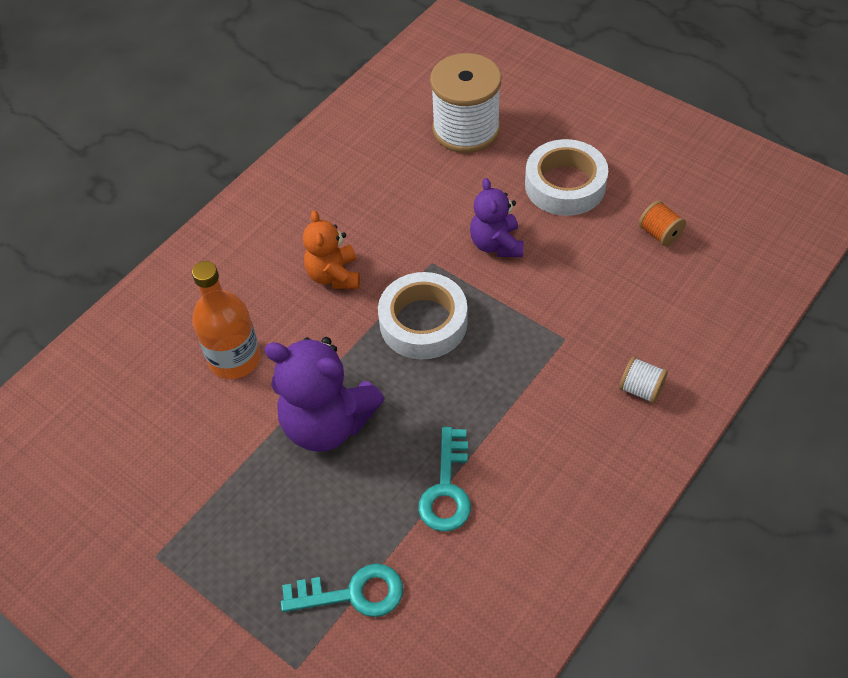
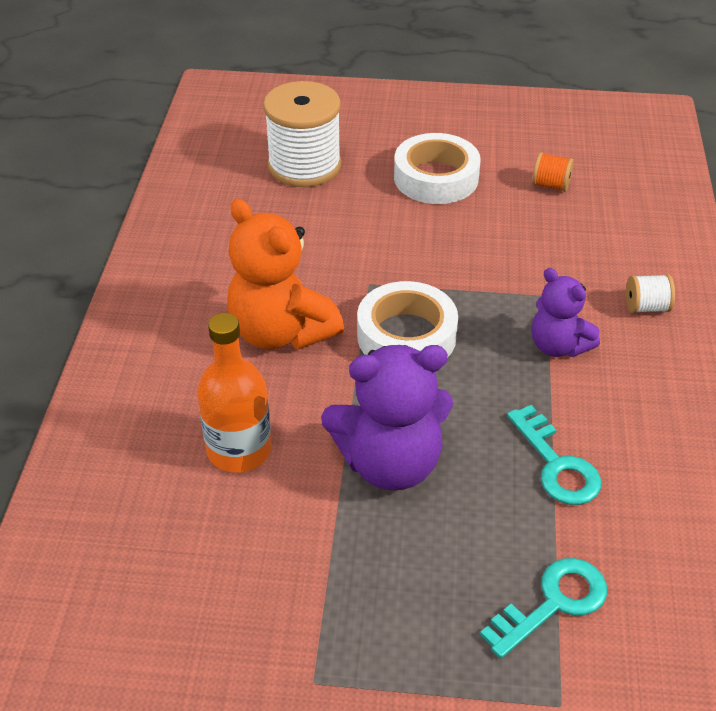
camera: 35 degrees left, 10 degrees down
orange teddy bear [303,210,360,289] -> orange teddy bear [227,199,344,350], size x1.64
purple teddy bear [470,178,524,257] -> purple teddy bear moved to [532,268,600,357]

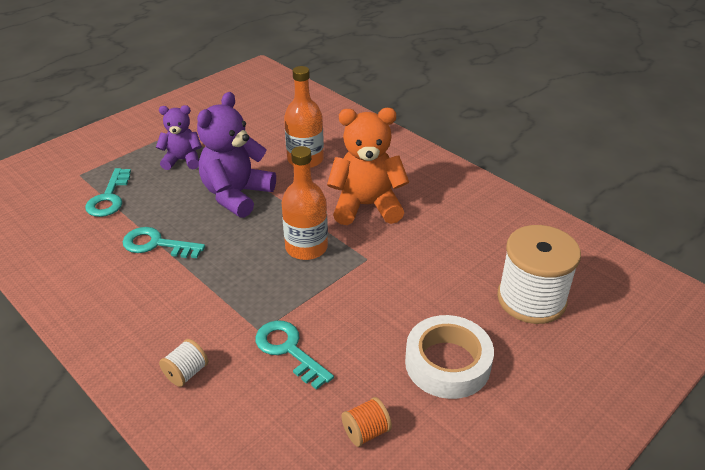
camera: 130 degrees right, 5 degrees down
white tape [357,281,458,357] -> orange bottle [282,146,328,260]
purple teddy bear [532,268,600,357] -> purple teddy bear moved to [156,105,202,170]
none -> turquoise key [255,320,334,390]

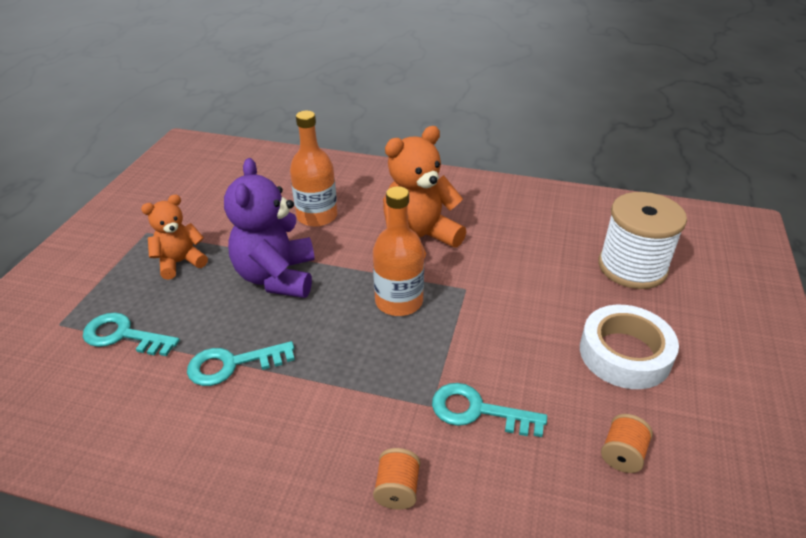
camera: 30 degrees left, 0 degrees up
turquoise key [85,168,131,217] -> turquoise key turned 135 degrees clockwise [83,312,180,356]
purple teddy bear [156,105,202,170] -> orange teddy bear [141,195,208,280]
white spool [159,339,208,387] -> orange spool [373,448,420,510]

